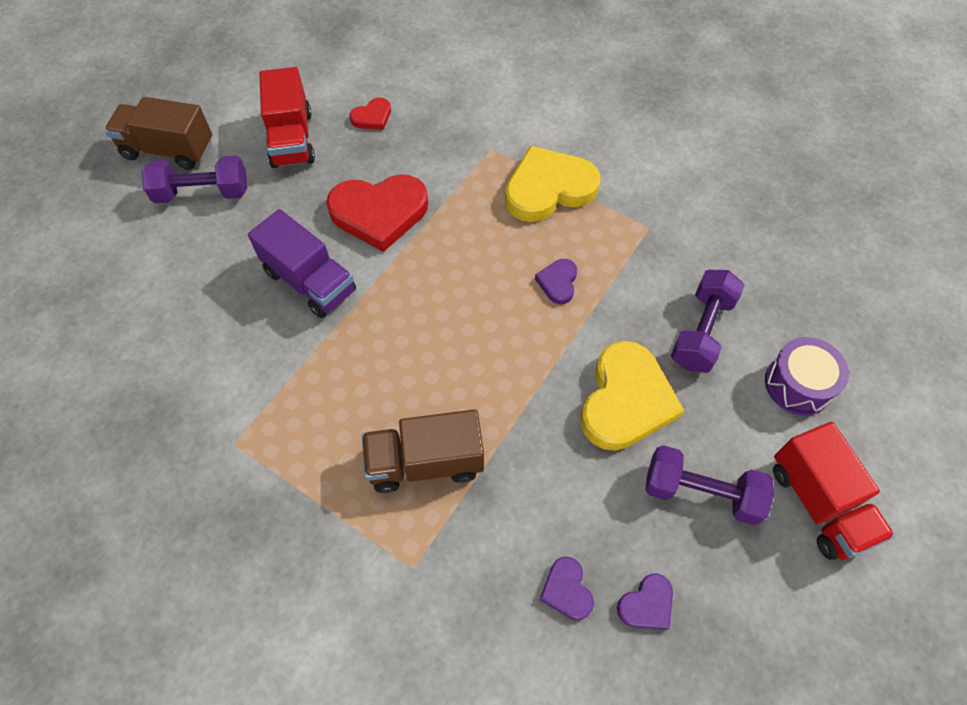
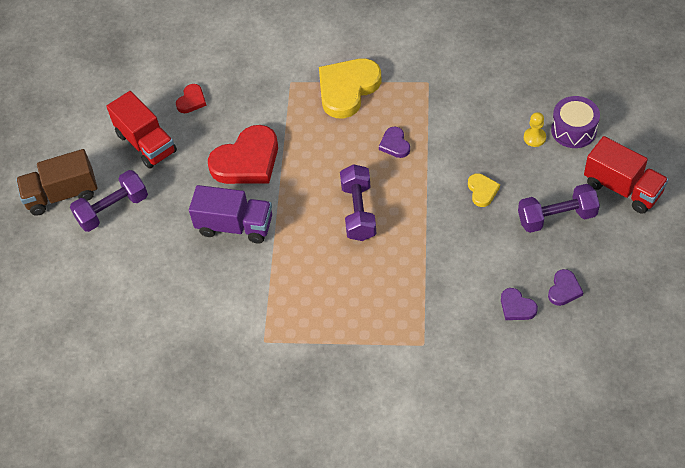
camera: 25 degrees left, 5 degrees down
brown truck [362,409,484,493] -> none
yellow heart [581,341,684,451] -> yellow heart [468,173,500,207], size x0.47
purple dumbbell [671,270,745,373] -> purple dumbbell moved to [340,164,377,241]
none -> yellow pawn [524,112,546,147]

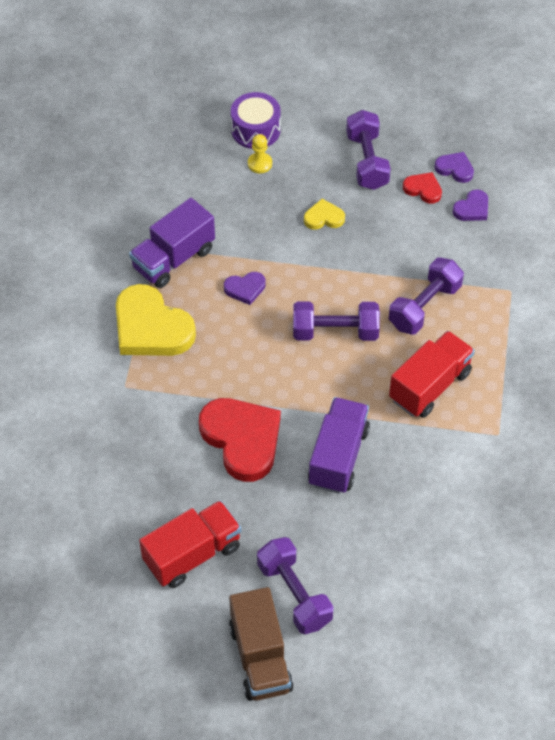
camera: 90 degrees left, 0 degrees up
red heart [176,84,206,113] -> red heart moved to [403,172,442,204]
red truck [584,136,669,214] -> red truck moved to [389,331,475,418]
none -> purple truck [129,198,215,288]
none -> purple dumbbell [389,258,464,334]

